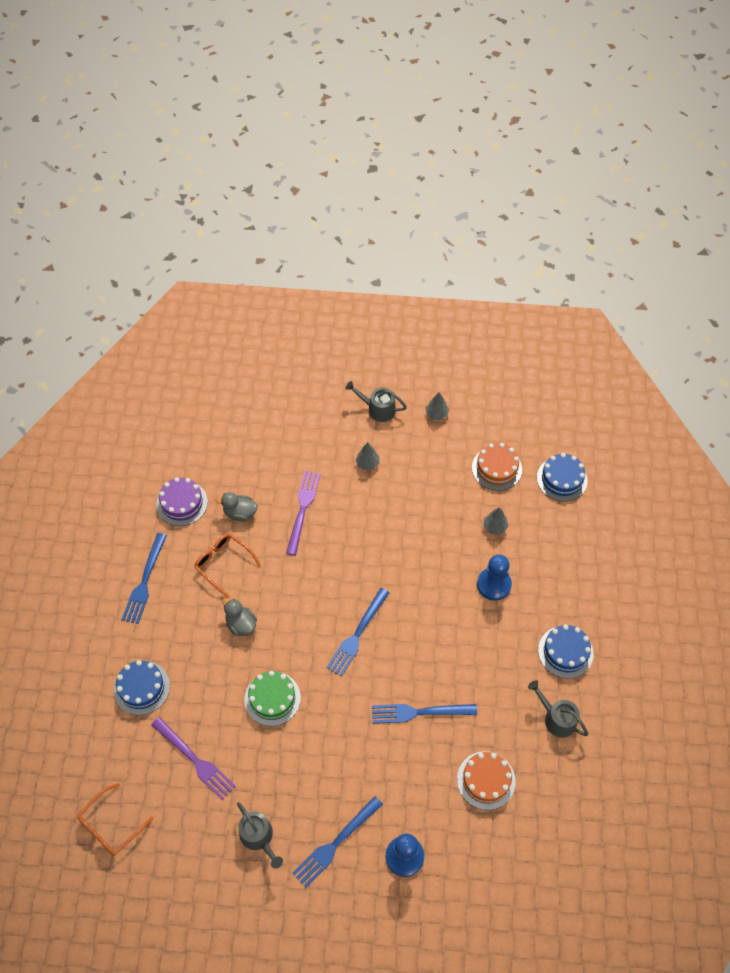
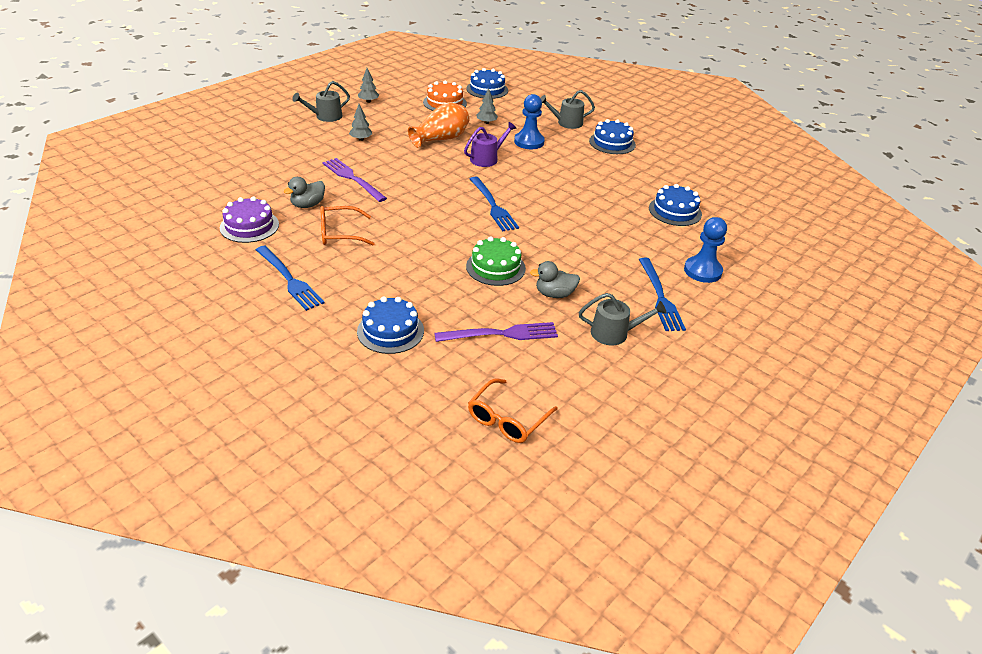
camera: 55 degrees left, 20 degrees down
orange glasses [77,783,153,856] -> orange glasses turned 45 degrees clockwise [468,379,558,443]
grey duck [223,598,257,636] -> grey duck moved to [530,261,580,298]
blue fork [372,704,477,724] -> none
orange cake [457,751,516,810] -> blue cake [649,184,702,226]
grey watering can [528,680,589,738] -> grey watering can moved to [541,90,595,129]
none -> orange vase [408,102,469,148]
none -> purple watering can [464,122,517,167]

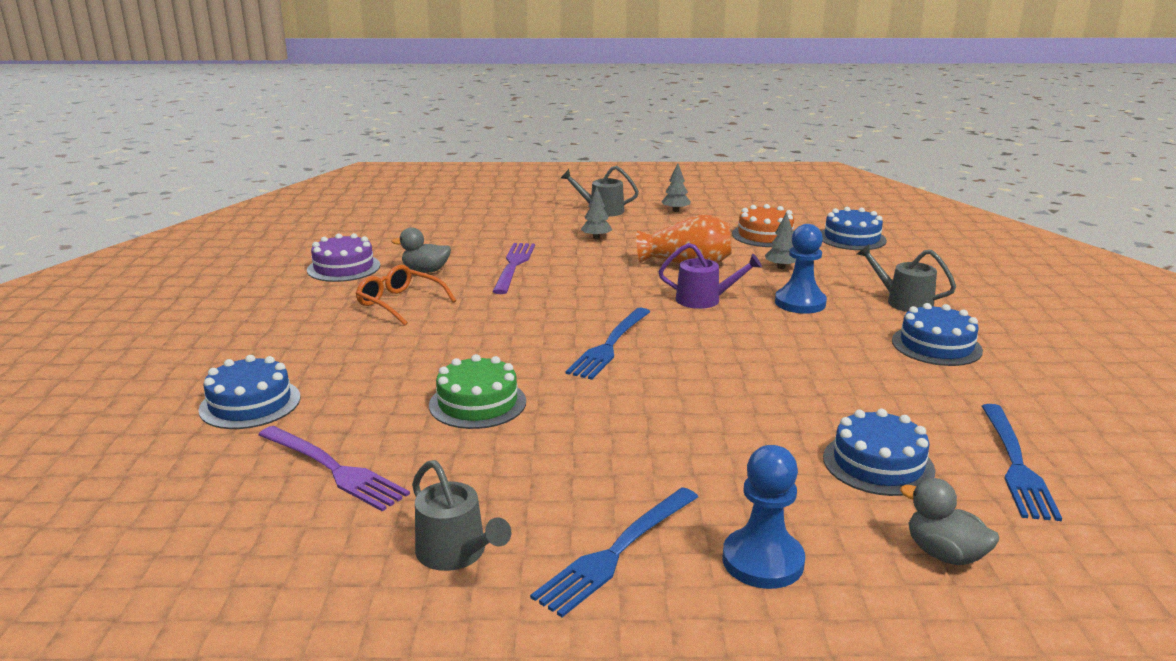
camera: 50 degrees right, 15 degrees down
blue fork [256,246,325,311] -> blue fork moved to [982,404,1062,521]
orange glasses [468,379,558,443] -> none
grey duck [530,261,580,298] -> grey duck moved to [900,478,999,565]

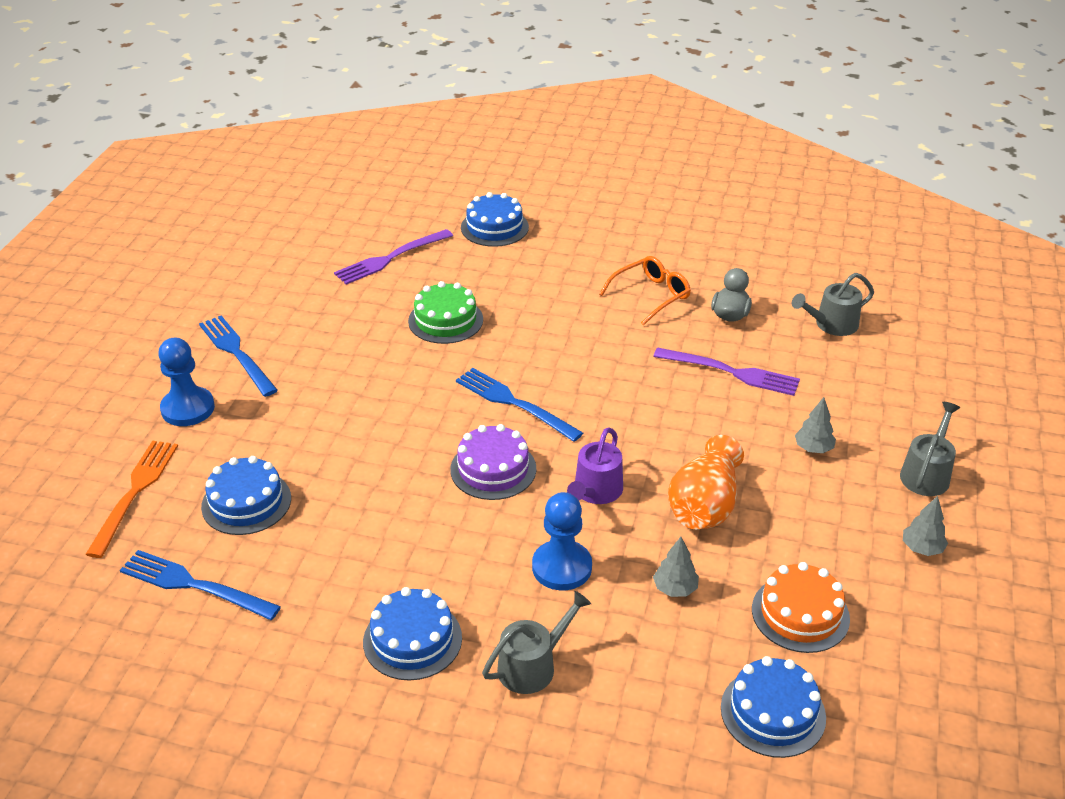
camera: 105 degrees right, 15 degrees up
purple cake [307,233,380,282] -> purple cake moved to [450,424,536,500]
grey watering can [412,460,511,571] -> grey watering can moved to [792,273,874,336]
grey duck [900,478,999,565] -> orange fork [85,440,178,558]

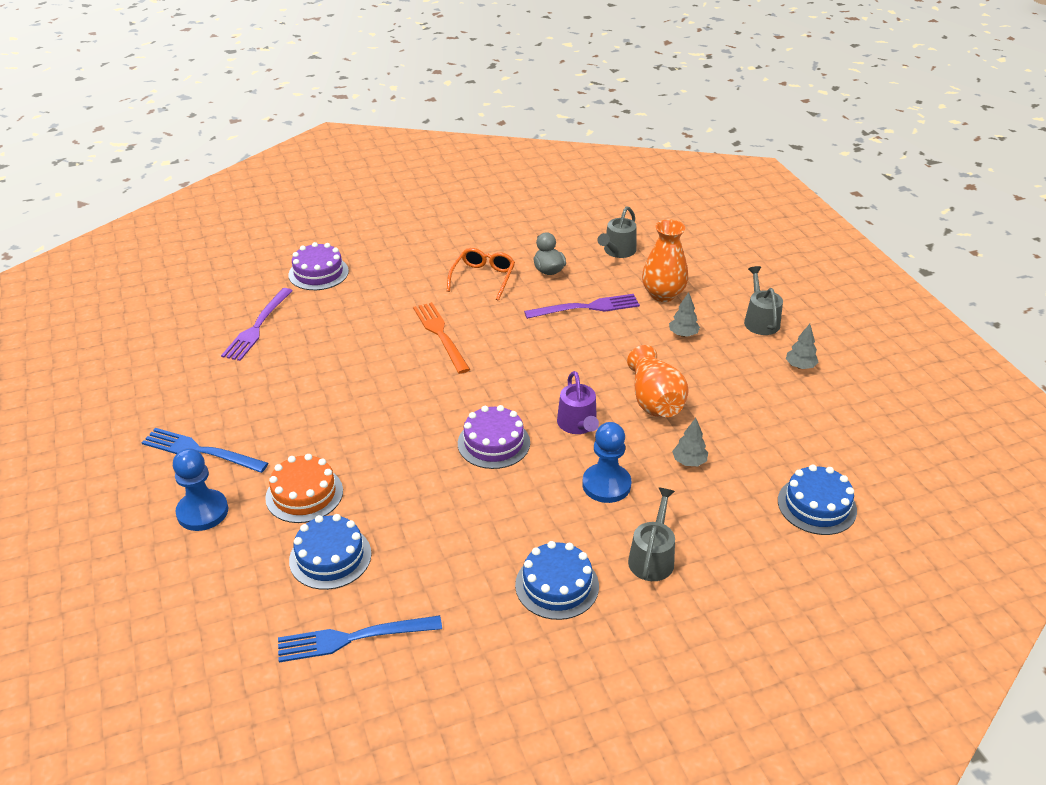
camera: 35 degrees left, 0 degrees up
orange fork [85,440,178,558] -> orange fork moved to [413,302,470,374]
green cake [408,281,483,344] -> none
blue fork [456,368,583,442] -> none
blue cake [461,192,529,247] -> purple cake [288,242,349,290]
orange cake [752,562,850,653] -> orange cake moved to [265,454,343,523]
none -> orange vase [642,219,688,302]

